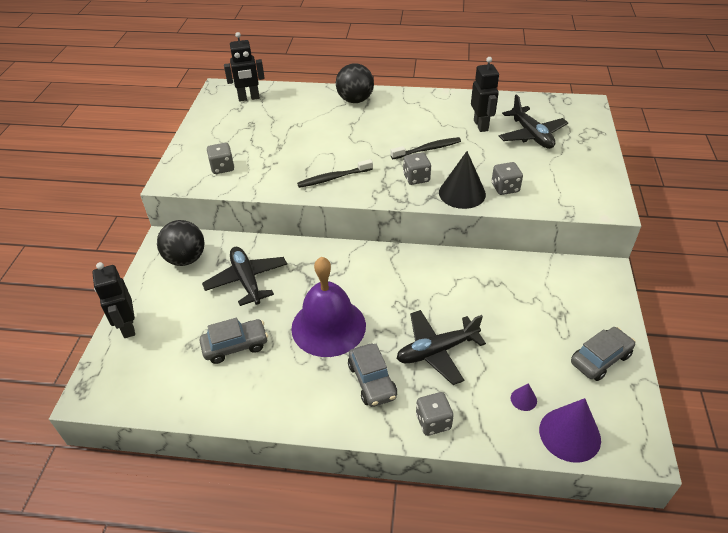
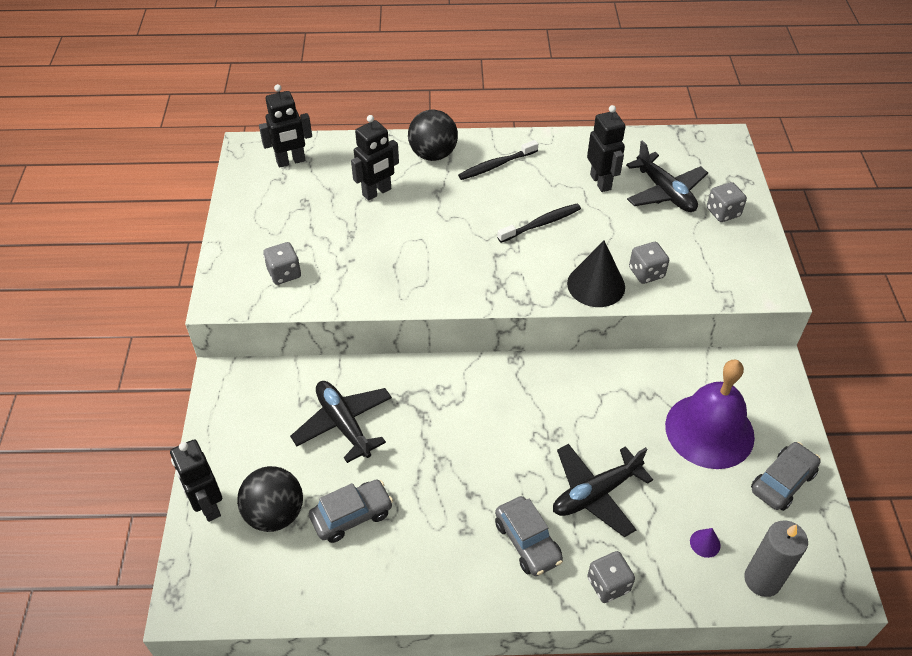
camera: 10 degrees left, 5 degrees up
black ball [157,220,204,266] -> black ball moved to [237,466,303,532]
purple bell [291,257,366,357] -> purple bell moved to [665,360,755,469]
black toothbrush [297,159,373,188] -> black toothbrush moved to [458,140,538,180]
grey dice [403,152,431,185] -> grey dice moved to [707,182,747,222]
purple cone [539,398,601,463] -> grey candle [744,520,808,597]
none -> black robot [351,115,399,201]

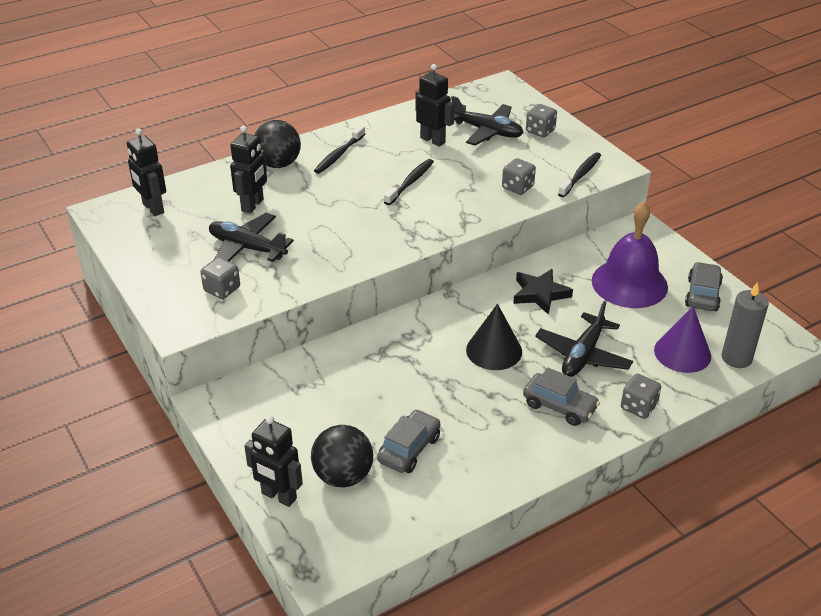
camera: 30 degrees left, 10 degrees down
black robot [259,84,312,168] -> black robot turned 105 degrees clockwise [127,129,166,216]
black plane [290,381,392,463] -> black plane moved to [209,213,294,262]
black cone [567,241,625,307] -> black cone moved to [466,304,522,370]
purple cone [690,528,721,558] -> purple cone [654,306,711,373], size x2.20
none -> black star [513,269,573,315]
none -> black toothbrush [558,152,601,197]

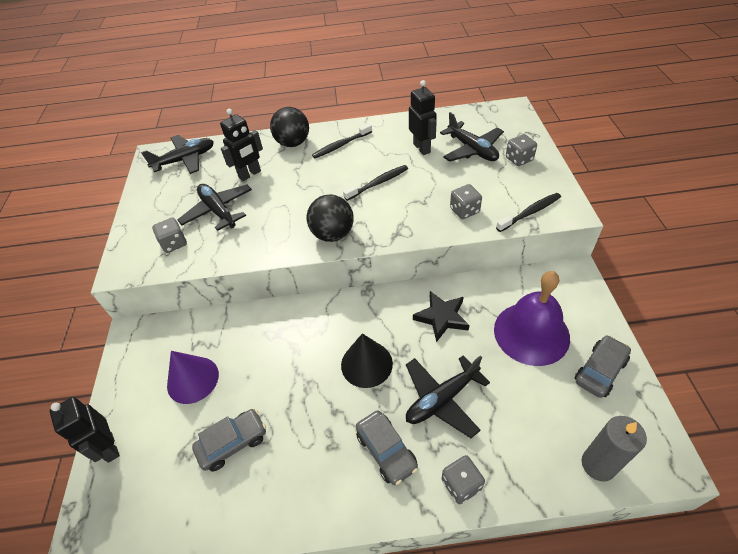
camera: 30 degrees right, 10 degrees up
black robot [127,129,166,216] -> black plane [141,135,214,174]
black ball [311,425,373,487] -> black ball moved to [307,194,354,242]
purple cone [654,306,711,373] -> purple cone moved to [167,351,219,404]

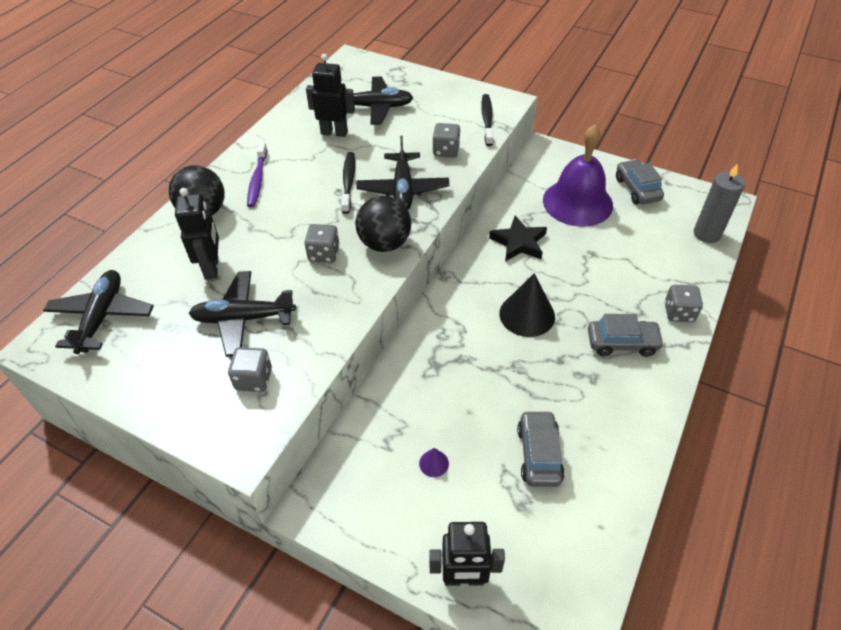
camera: 60 degrees left, 0 degrees up
purple cone [167,351,219,404] -> purple cone [419,448,449,477], size x0.46
black toothbrush [312,123,372,158] -> purple toothbrush [247,142,267,207]
black plane [406,355,490,438] -> black plane moved to [356,135,449,210]
grey dice [506,134,537,166] -> grey dice moved to [304,224,340,263]

